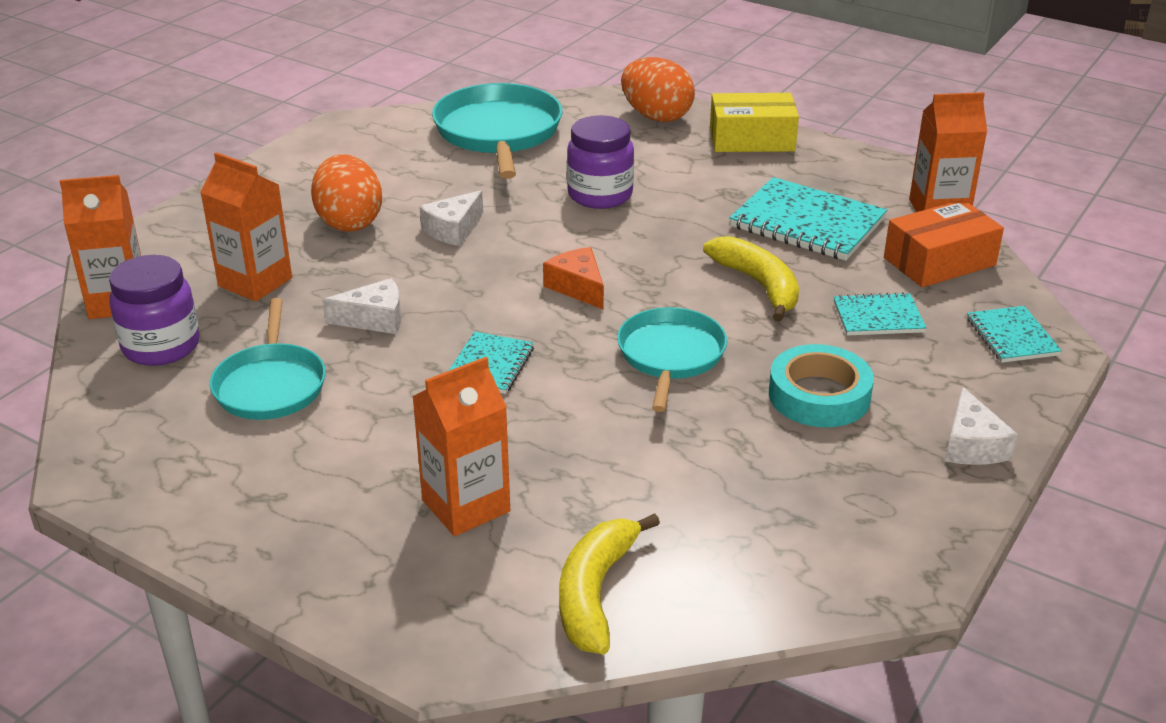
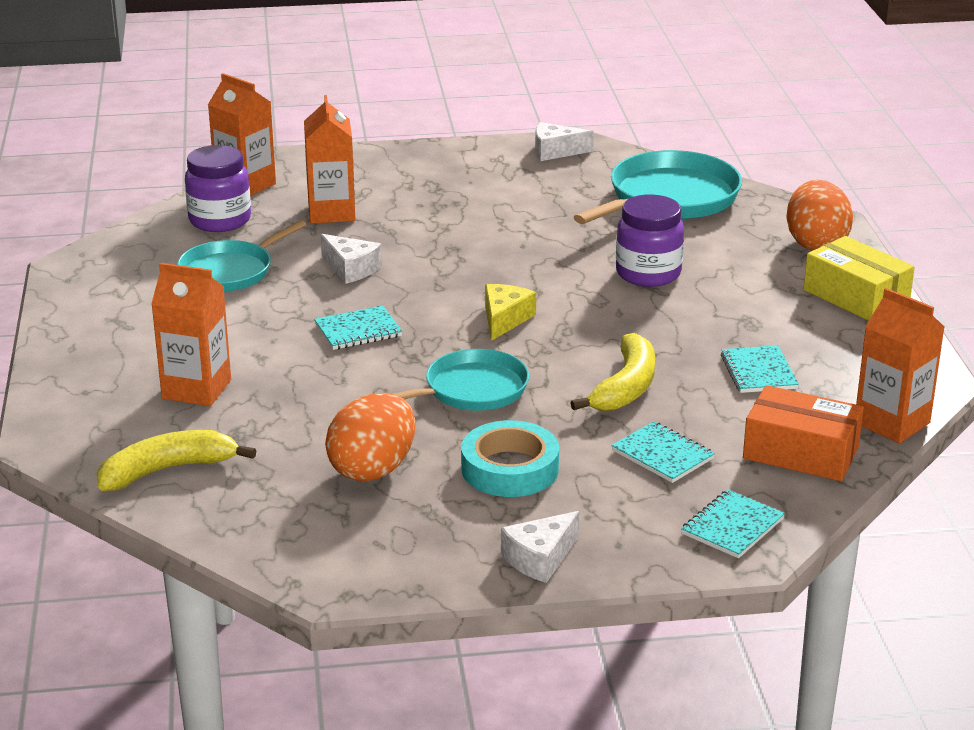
camera: 50 degrees right, 5 degrees down
orange egg [311,154,382,232] -> orange egg moved to [325,393,416,481]
white cheese [419,190,483,246] -> white cheese moved to [535,122,594,161]
orange cheese [543,247,604,309] -> yellow cheese [485,284,536,341]
turquoise notebook [729,177,887,261] -> turquoise notebook [721,345,799,393], size x0.56

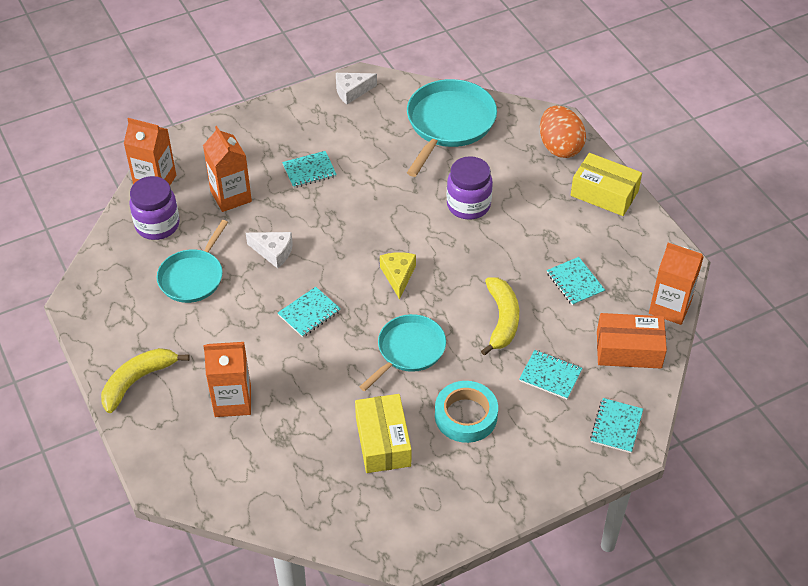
camera: 20 degrees left, 20 degrees up
yellow banana [97,430,256,491] -> yellow banana moved to [101,348,190,413]
orange egg [325,393,416,481] -> yellow box [355,394,411,473]
white cheese [501,511,579,583] -> none
none -> turquoise notebook [282,151,337,188]

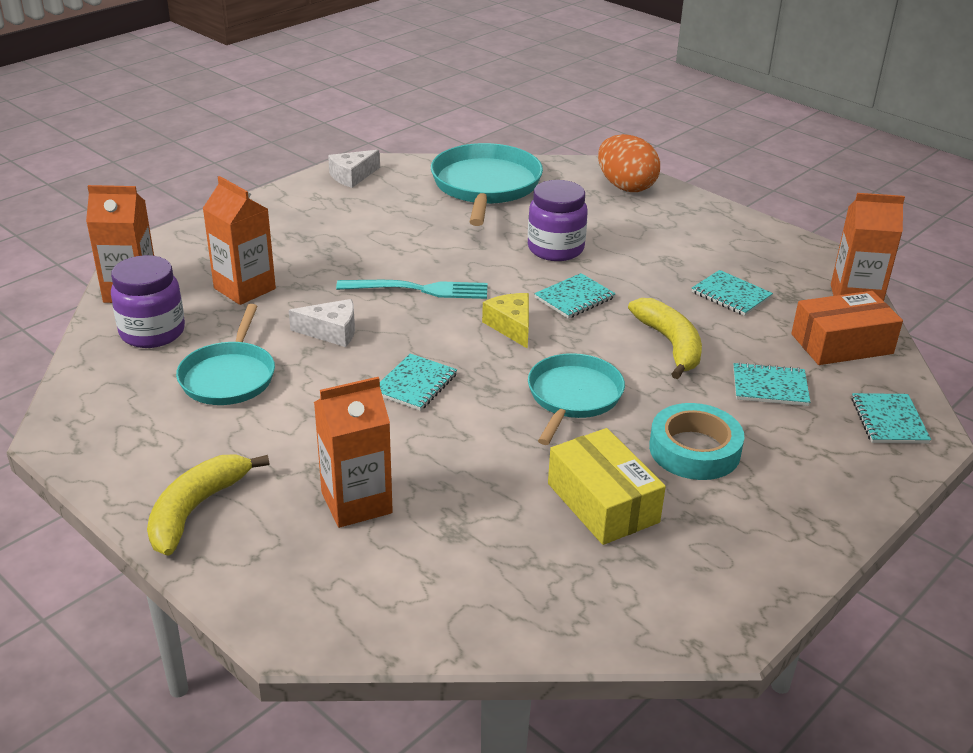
camera: 20 degrees left, 15 degrees down
turquoise notebook [282,151,337,188] -> turquoise notebook moved to [534,273,616,319]
yellow box [571,153,642,216] -> none
none -> turquoise fork [336,280,487,299]

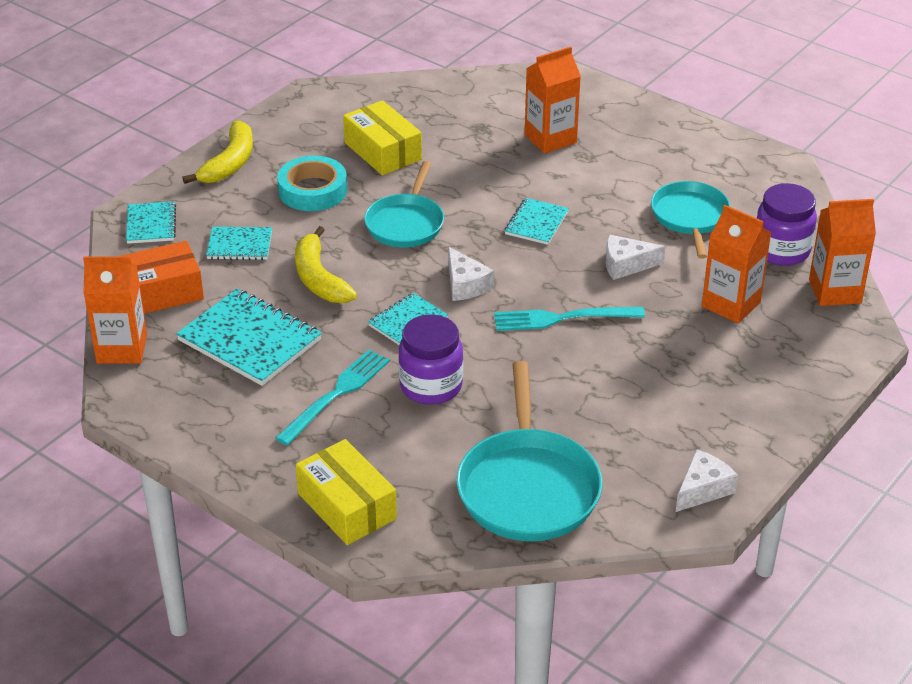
camera: 175 degrees right, 5 degrees up
yellow banana [147,454,269,556] -> yellow banana moved to [183,121,253,184]
yellow cheese [482,293,529,349] -> white cheese [448,247,494,301]
orange egg [598,134,660,192] -> yellow box [296,439,397,545]
turquoise notebook [692,270,773,316] -> turquoise notebook [176,289,322,386], size x1.77
none -> turquoise fork [275,350,390,445]

